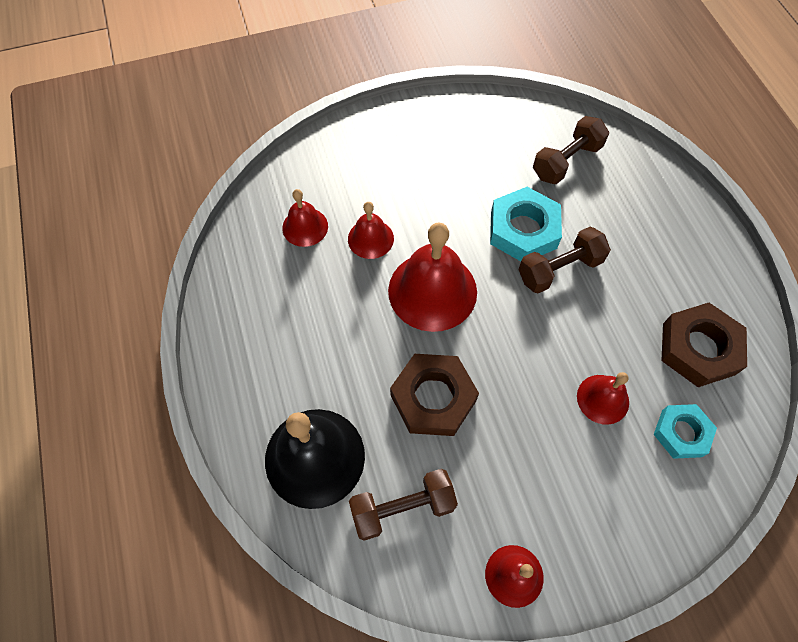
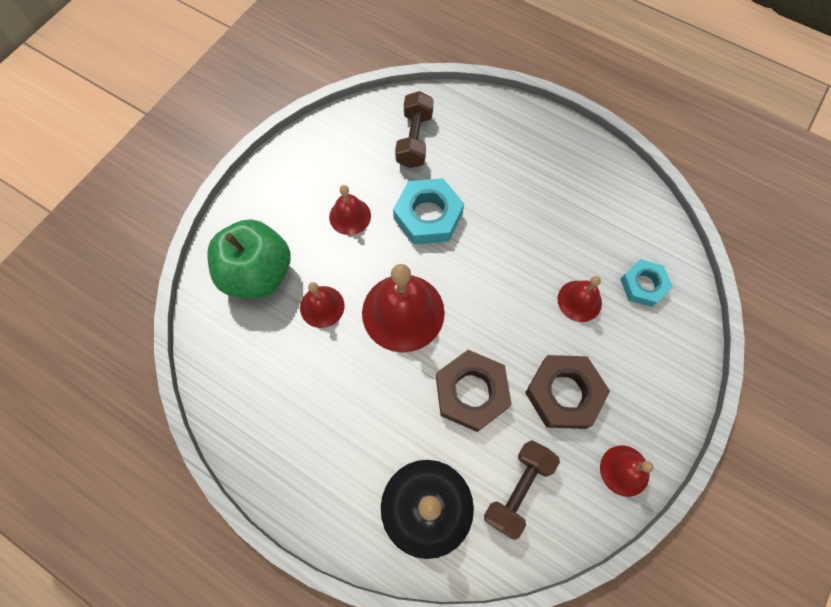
camera: 40 degrees left, 5 degrees up
red bell [282,189,328,247] -> red bell moved to [329,185,371,235]
brown dumbbell [518,227,611,293] -> none
brown nut [661,303,747,387] -> brown nut moved to [525,355,610,429]
none -> green apple [207,219,290,298]

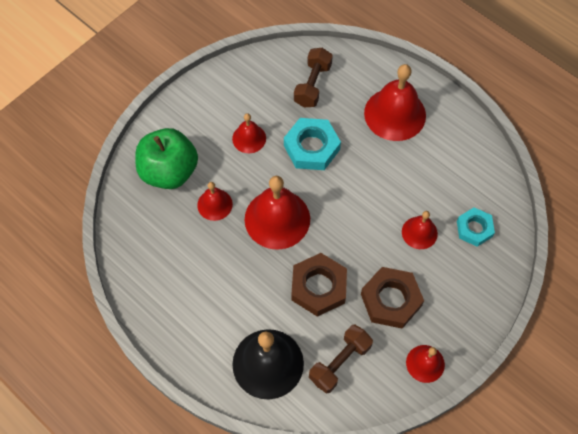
camera: 10 degrees right, 5 degrees down
none -> red bell [364,64,426,141]

